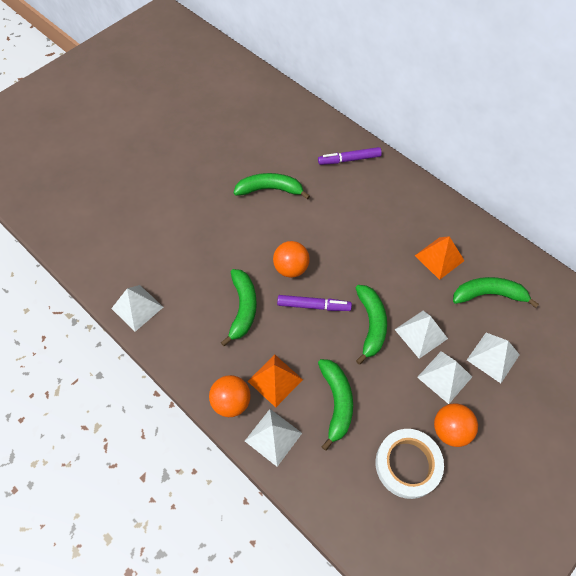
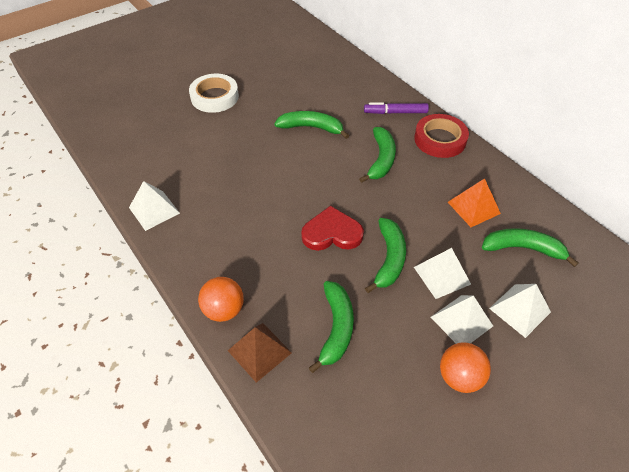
camera: 10 degrees right, 10 degrees down
green banana [221,269,257,346] -> green banana moved to [359,127,396,183]
white pyramid [245,409,302,467] -> brown pyramid [228,323,292,383]
orange pyramid [248,355,303,408] -> none
orange ball [273,241,310,278] -> none
purple marker [277,295,352,311] -> red heart [301,206,364,251]
white tape [375,429,444,499] -> white tape moved to [189,74,239,113]
none -> red tape [414,114,469,158]

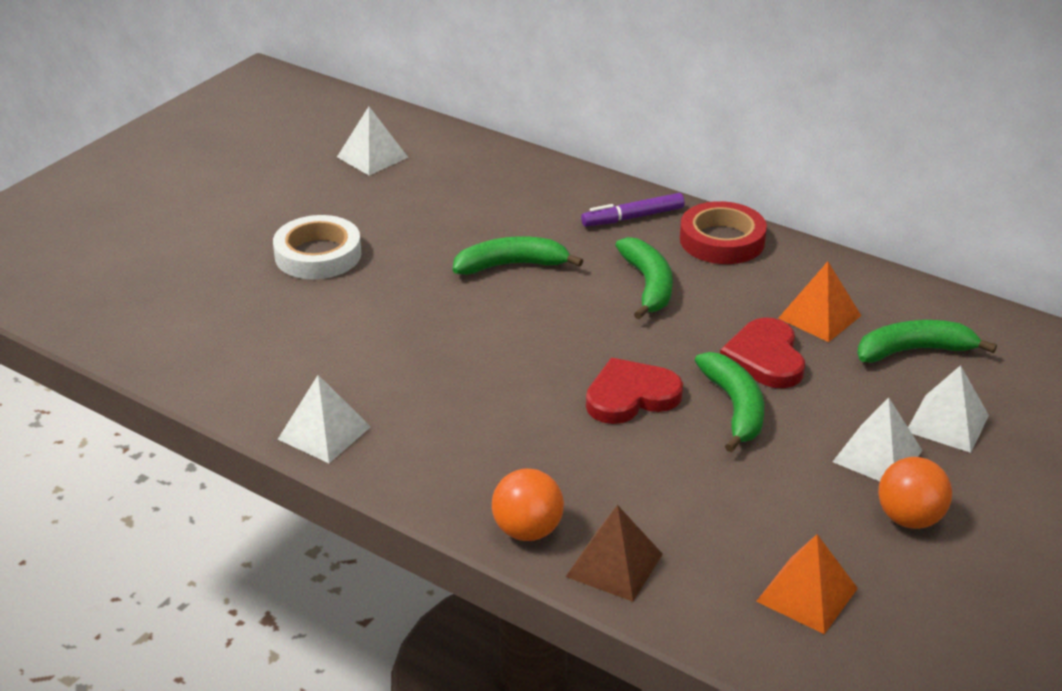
camera: 20 degrees left, 15 degrees down
green banana [309,281,354,373] -> none
white pyramid [414,248,471,299] -> white pyramid moved to [337,107,409,175]
none -> red heart [720,318,805,388]
none -> orange pyramid [756,534,858,634]

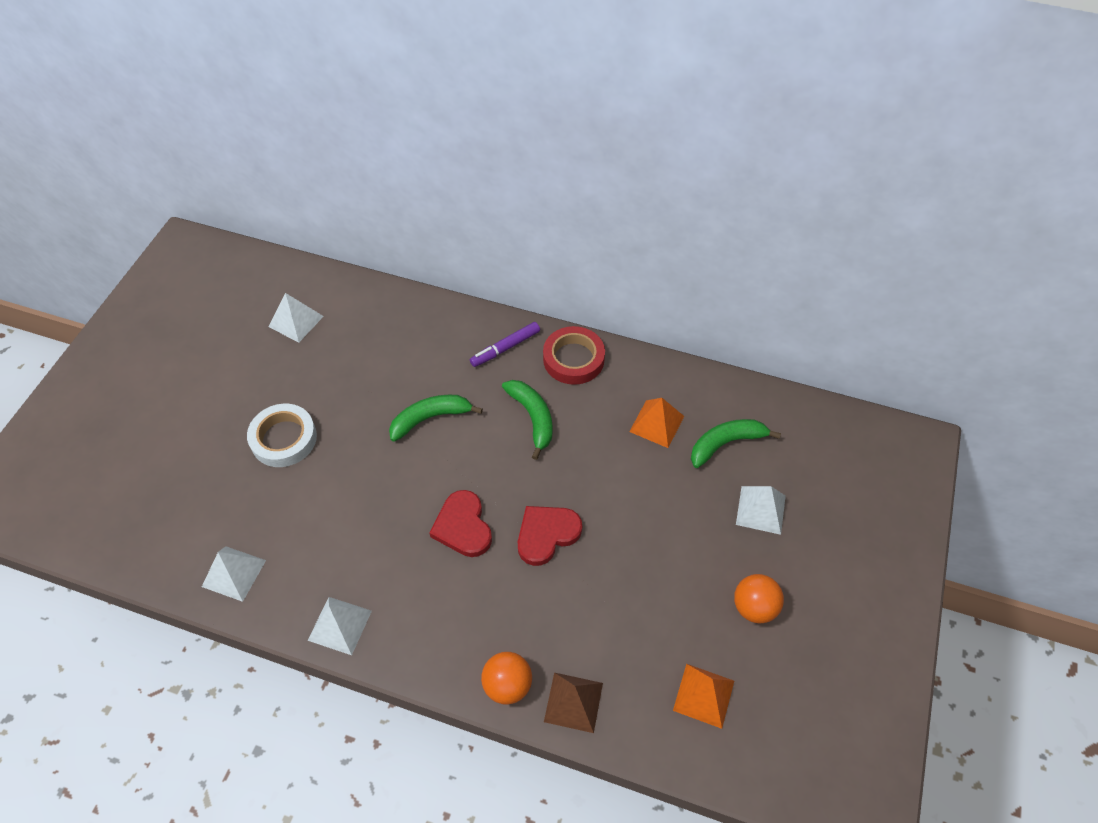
camera: 15 degrees left, 20 degrees up
green banana [695,352,764,452] -> none
red heart [720,318,805,388] -> red heart moved to [429,490,492,557]
white pyramid [833,397,922,481] -> white pyramid moved to [202,546,266,602]

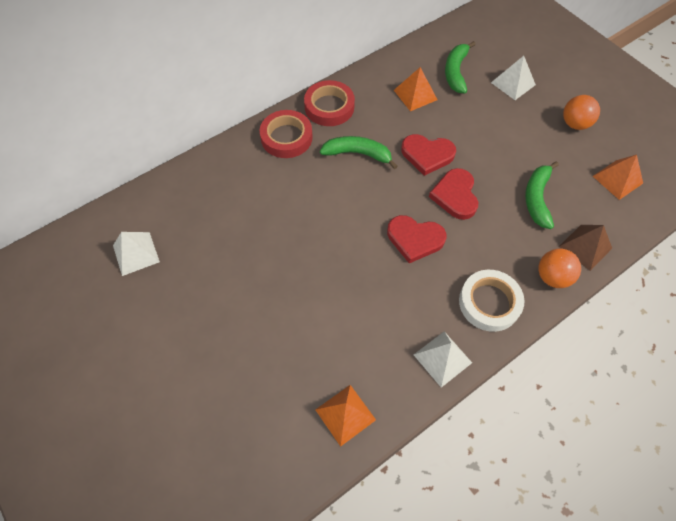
camera: 55 degrees left, 5 degrees up
white pyramid [202,546,266,602] -> orange pyramid [315,385,376,447]
white tape [247,404,317,467] -> white tape moved to [459,270,525,332]
green banana [389,395,483,442] -> green banana moved to [525,161,559,229]
purple marker [470,322,540,367] -> red tape [260,110,313,158]
none -> red heart [401,134,456,176]

